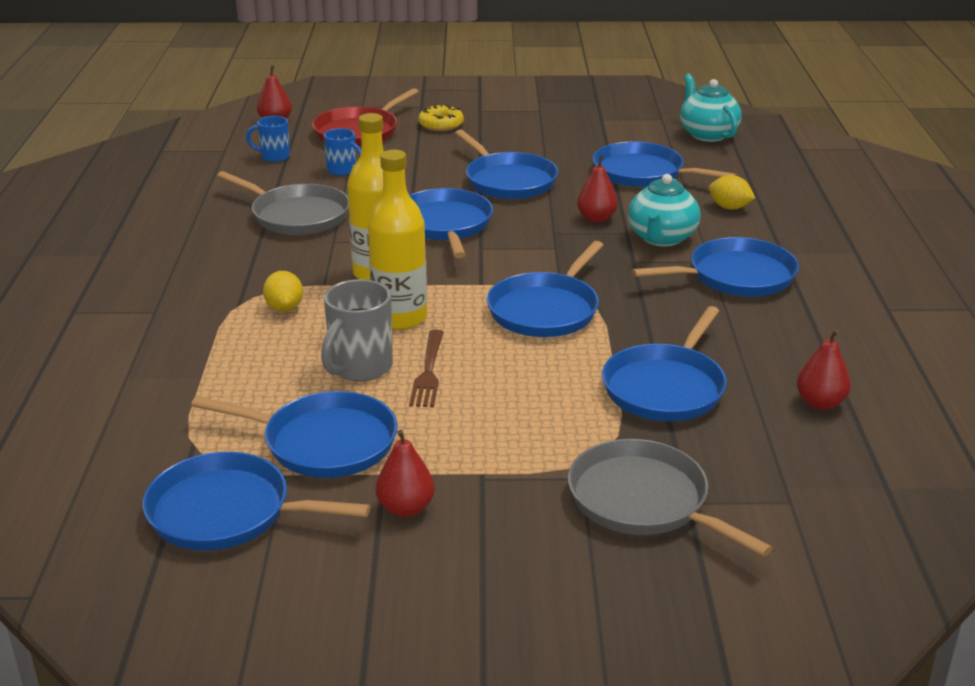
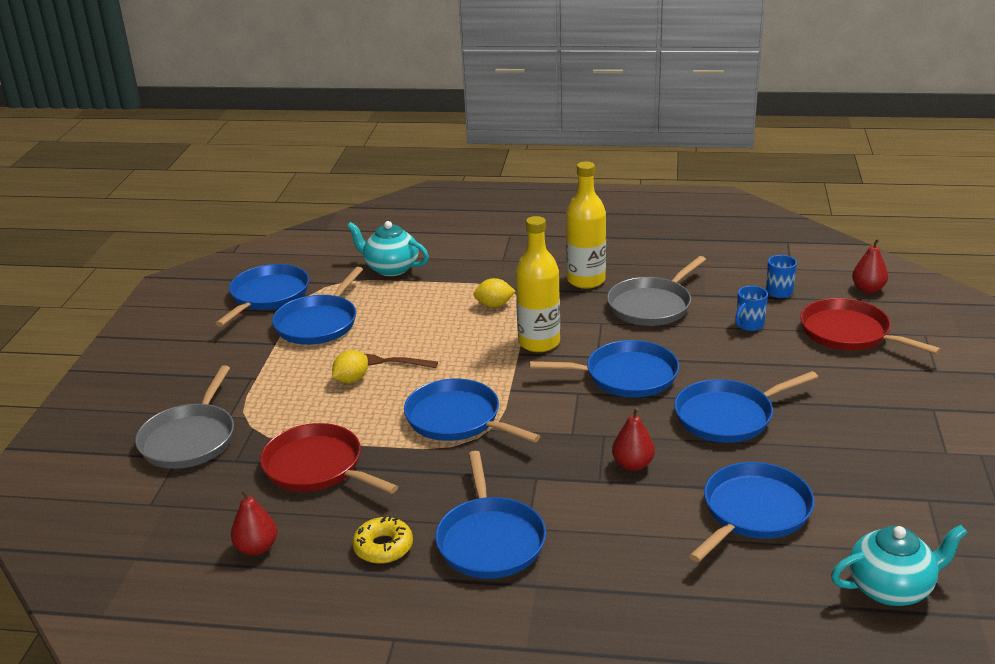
camera: 100 degrees right, 0 degrees up
grey mug [321,279,393,381] -> none
yellow bottle [368,150,427,330] -> yellow bottle moved to [566,162,606,289]
red pear [376,430,435,517] -> none
yellow donut [418,104,464,131] -> yellow donut moved to [352,517,413,564]
grey pan [568,439,773,557] -> grey pan turned 135 degrees clockwise [135,365,234,469]
blue pan [602,306,727,421] -> red pan [260,423,398,494]
turquoise teapot [628,174,701,246] -> turquoise teapot moved to [347,221,429,276]
yellow lemon [709,175,755,209] -> yellow lemon moved to [332,350,368,383]

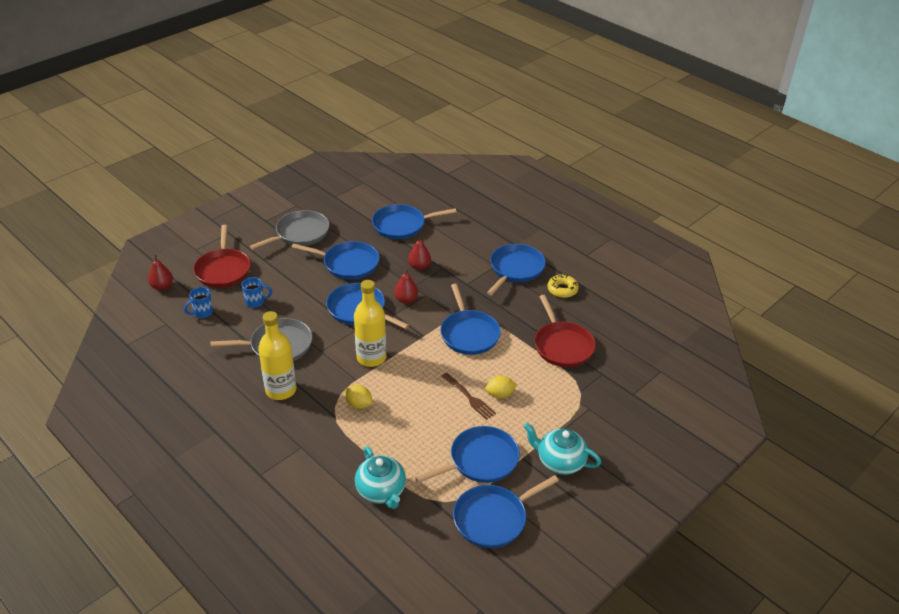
camera: 145 degrees left, 10 degrees up
grey pan [135,365,234,469] -> grey pan moved to [250,210,329,250]
red pear [231,489,277,555] -> red pear moved to [394,269,418,304]
turquoise teapot [831,525,968,606] -> turquoise teapot moved to [523,423,601,475]

